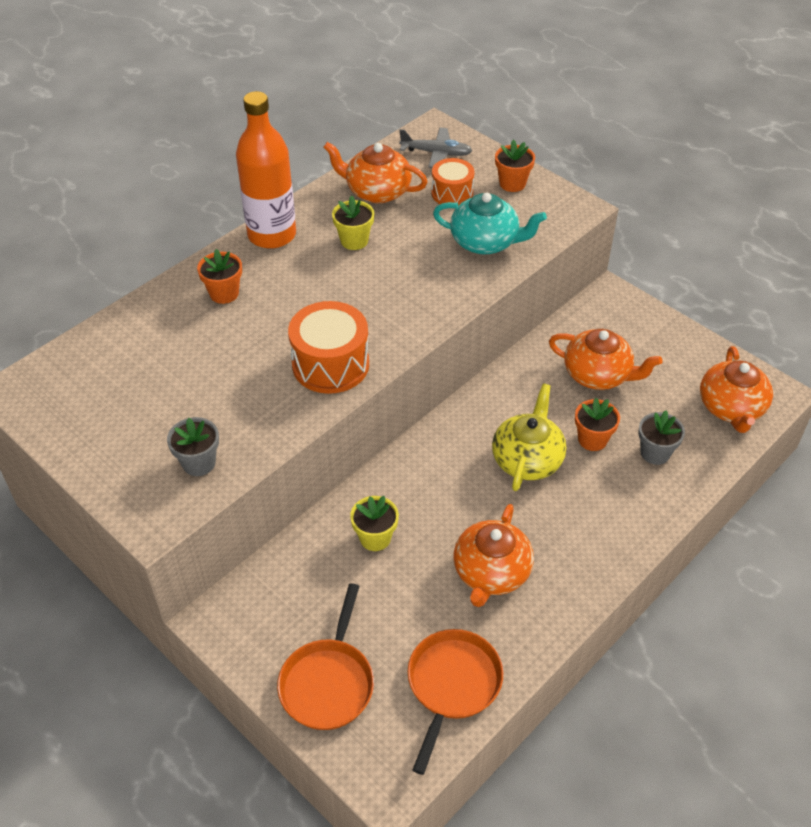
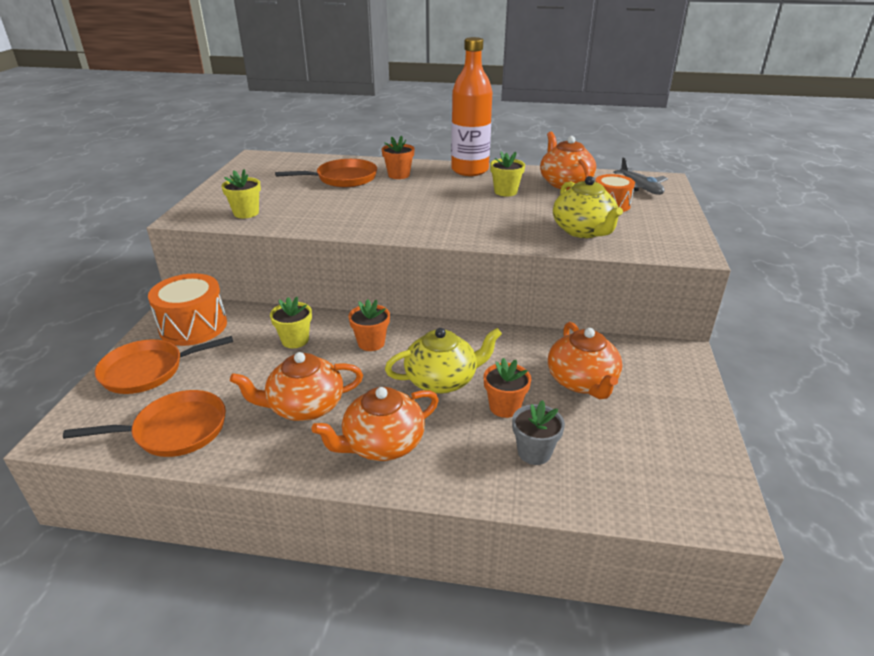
camera: 55 degrees right, 15 degrees down
grey flower pot [167,417,219,476] -> yellow flower pot [221,169,261,218]
orange drum [288,301,369,394] -> orange drum moved to [148,273,227,346]
turquoise teapot [433,193,547,254] -> yellow teapot [553,176,623,238]
orange flower pot [495,140,535,192] -> orange flower pot moved to [348,299,390,351]
orange teapot [700,346,773,433] -> orange teapot moved to [312,387,439,461]
none -> orange pan [275,159,377,187]

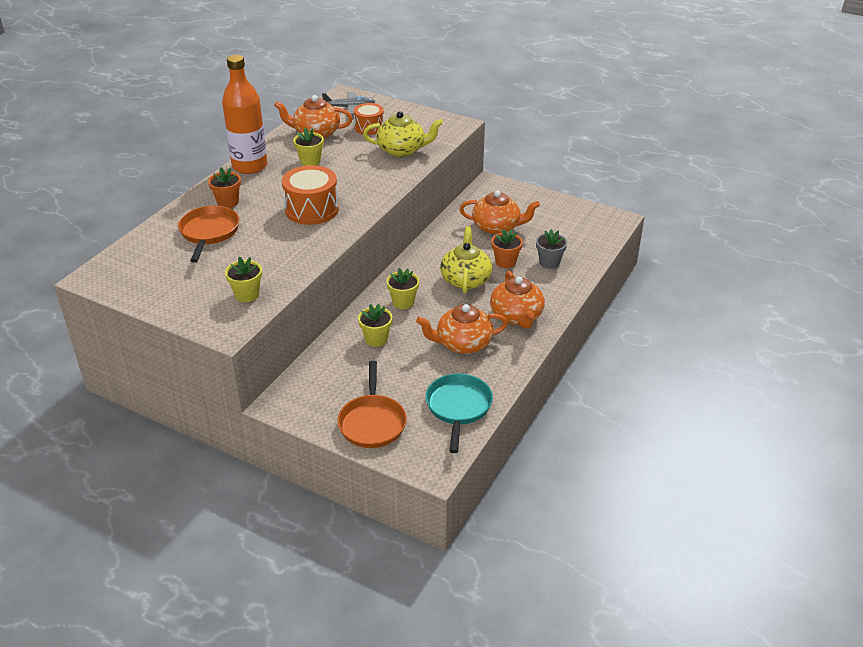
camera: 70 degrees left, 5 degrees up
orange pan [63,390,226,457] -> turquoise pan [426,374,493,453]
orange drum [148,273,227,346] -> orange drum moved to [282,165,339,225]
orange teapot [230,352,363,421] -> orange teapot turned 75 degrees clockwise [416,304,508,354]
orange flower pot [348,299,390,351] -> yellow flower pot [387,268,419,309]

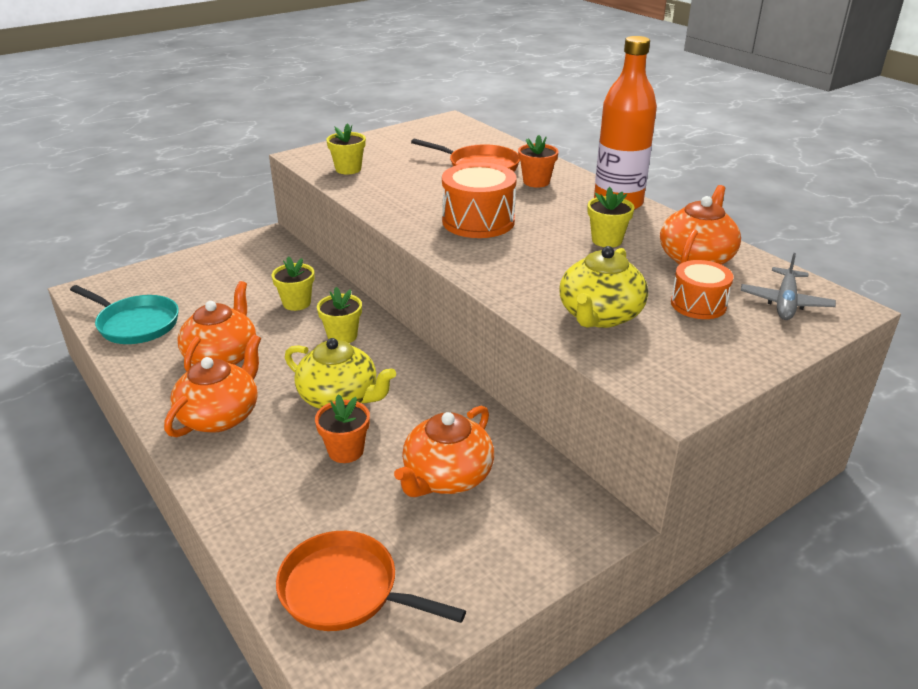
camera: 115 degrees right, 5 degrees down
orange pan [337,361,407,448] -> orange pan moved to [276,531,466,631]
orange teapot [490,271,545,329] -> orange teapot turned 105 degrees clockwise [164,335,261,437]
grey flower pot [536,229,567,269] -> none

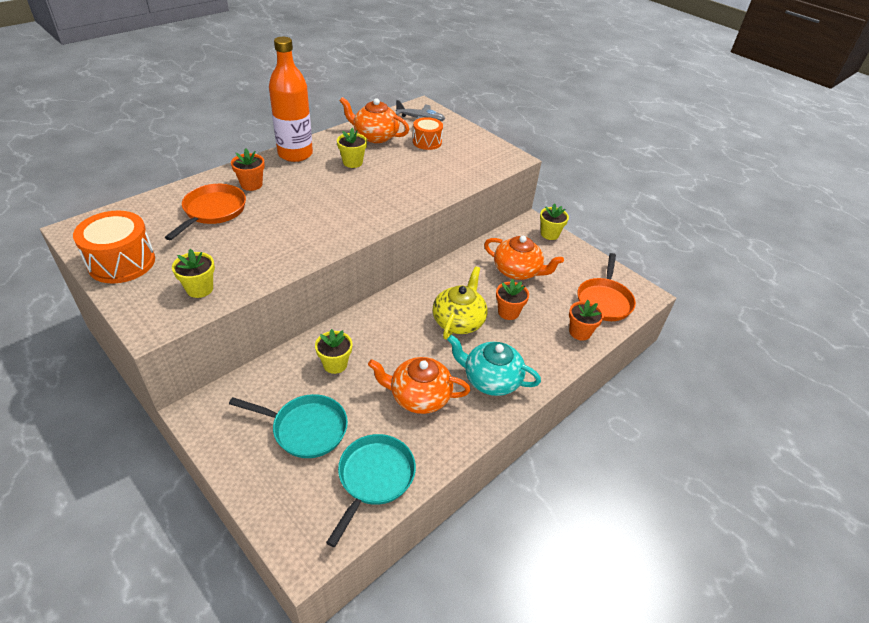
camera: 100 degrees left, 10 degrees up
orange teapot [164,335,261,437] -> turquoise teapot [447,335,541,396]
yellow flower pot [317,287,362,343] -> yellow flower pot moved to [540,203,569,240]
orange drum [442,162,517,238] -> orange drum moved to [73,210,155,283]
yellow teapot [560,246,648,328] -> none
none -> turquoise pan [229,394,348,458]
none -> orange flower pot [569,300,604,341]

